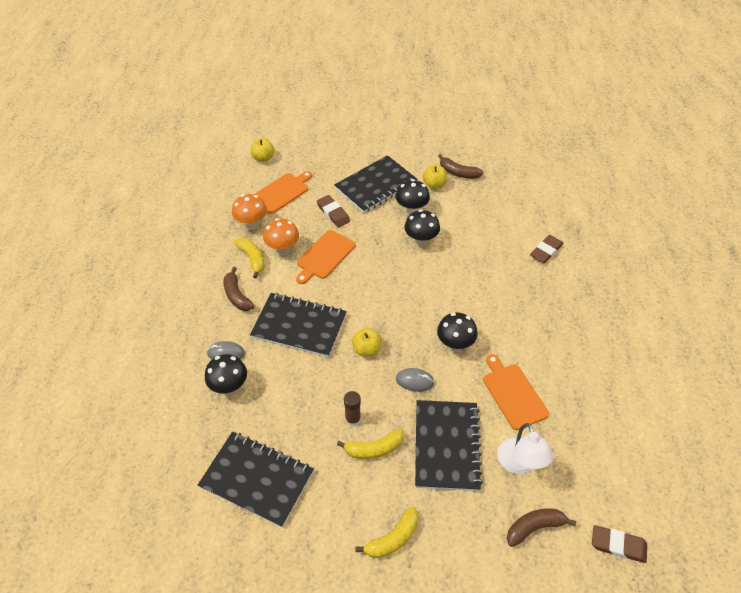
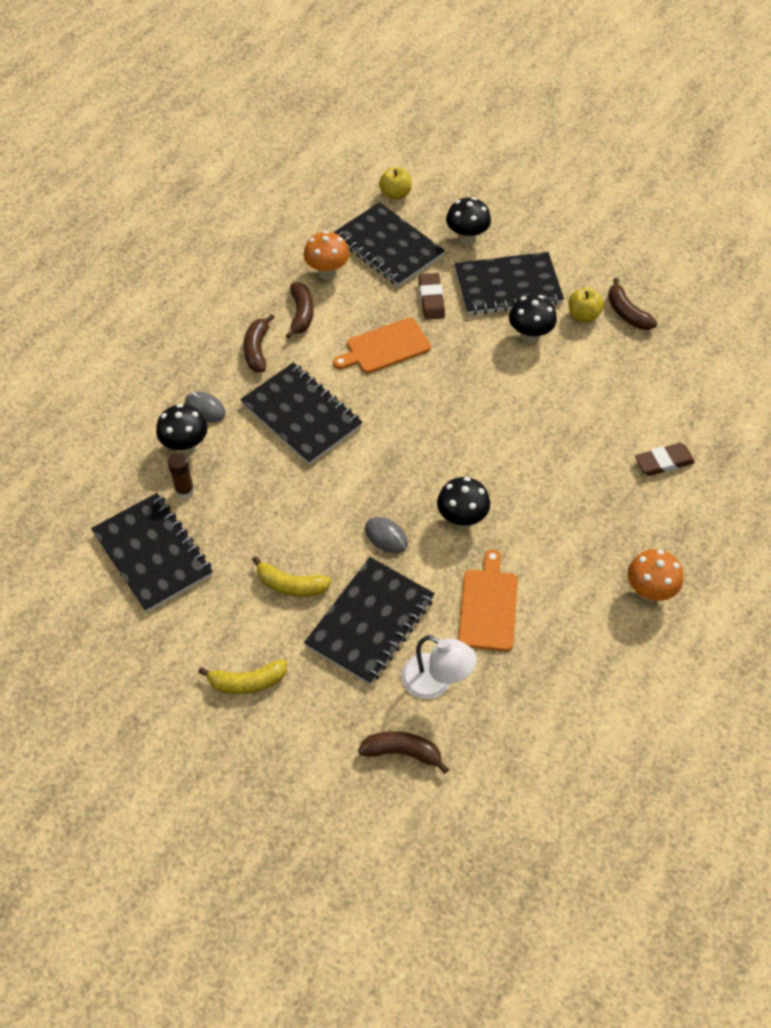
camera: 30 degrees right, 5 degrees up
yellow banana [234,238,265,278] -> brown banana [286,282,314,339]
orange cutting board [254,171,312,214] -> black notebook [333,202,445,287]
orange mushroom [263,218,299,255] -> orange mushroom moved to [628,549,683,602]
brown glue stick [344,391,361,426] -> brown glue stick moved to [167,453,194,498]
yellow apple [352,327,382,357] -> none
black mushroom [404,209,440,247] -> black mushroom moved to [446,197,491,246]
white lamp [497,423,553,474] -> white lamp turned 75 degrees counterclockwise [402,635,477,699]
brown eraser [592,525,647,563] -> none

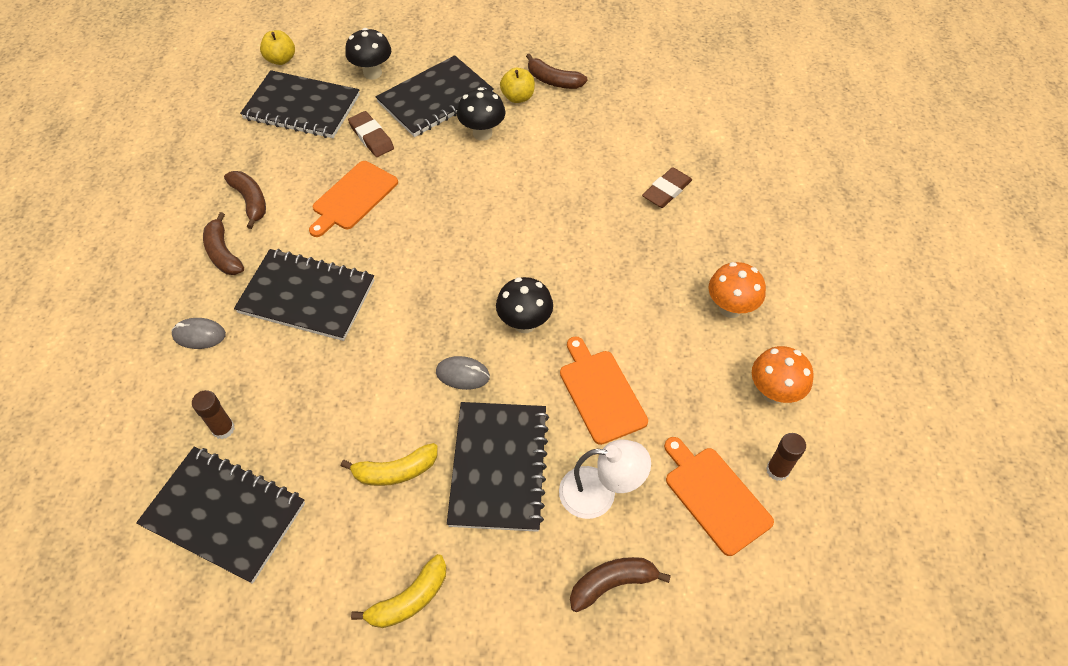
camera: 30 degrees left, 0 degrees up
black mushroom [156,404,208,455] -> none
orange mushroom [304,231,350,280] -> orange mushroom moved to [752,346,814,404]
none -> orange cutting board [664,437,774,556]
none -> brown glue stick [766,433,806,481]

